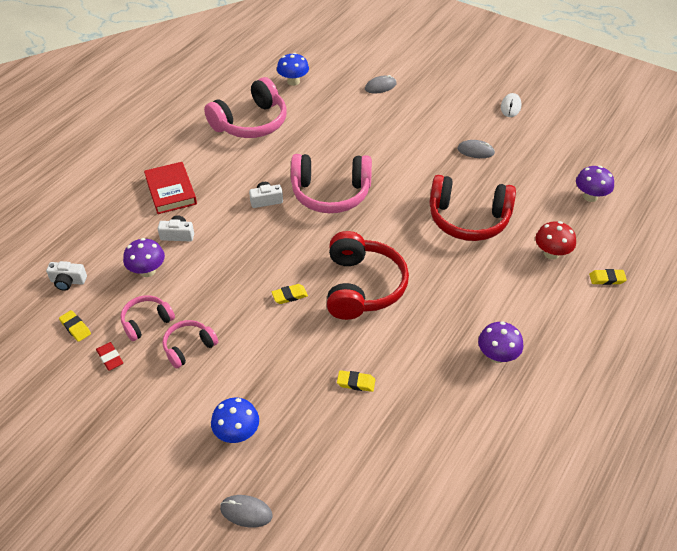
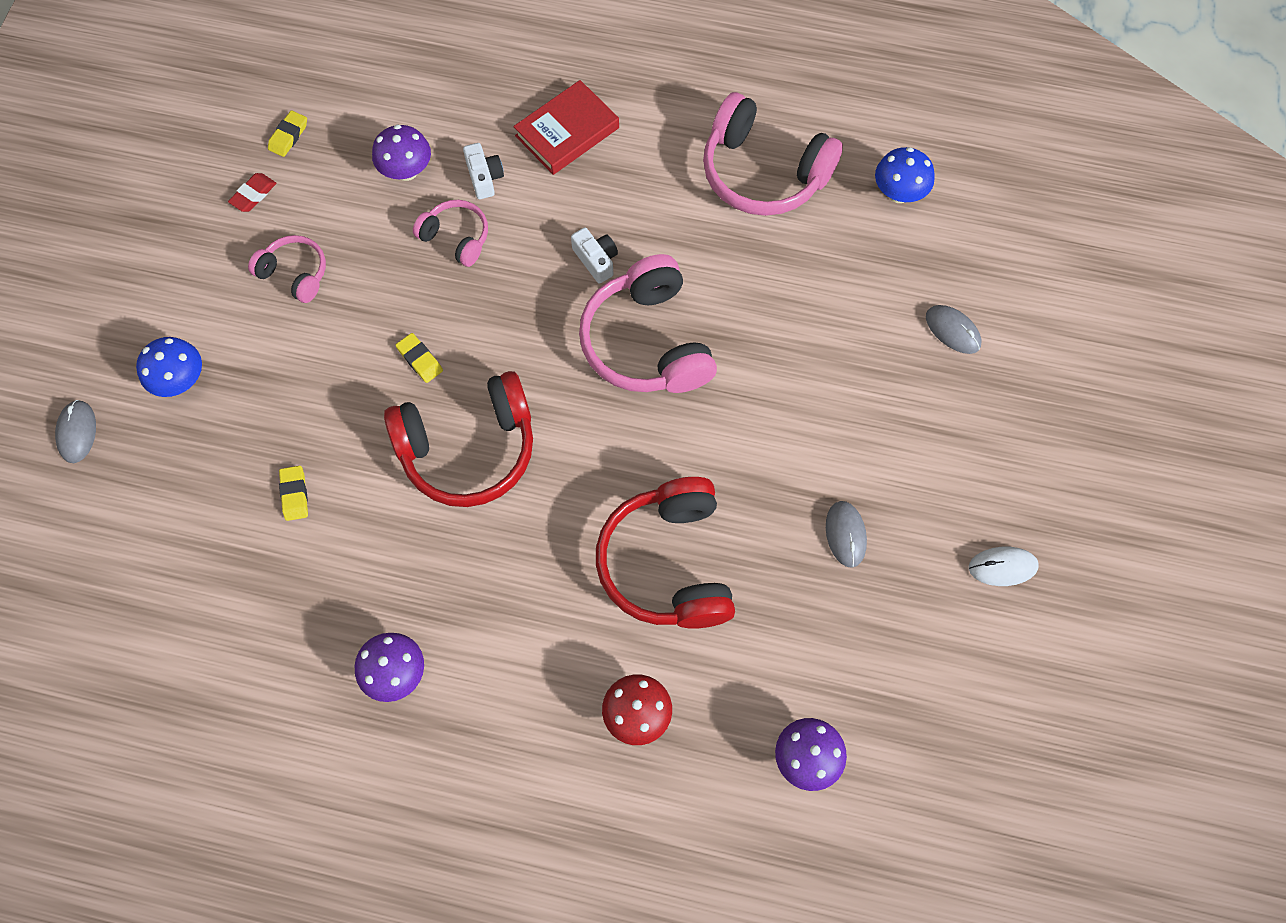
camera: 70 degrees right, 20 degrees up
white camera [46,261,87,291] -> none
pink headphones [121,295,175,341] -> pink headphones moved to [413,200,488,267]
yellow eraser [589,269,627,285] -> none

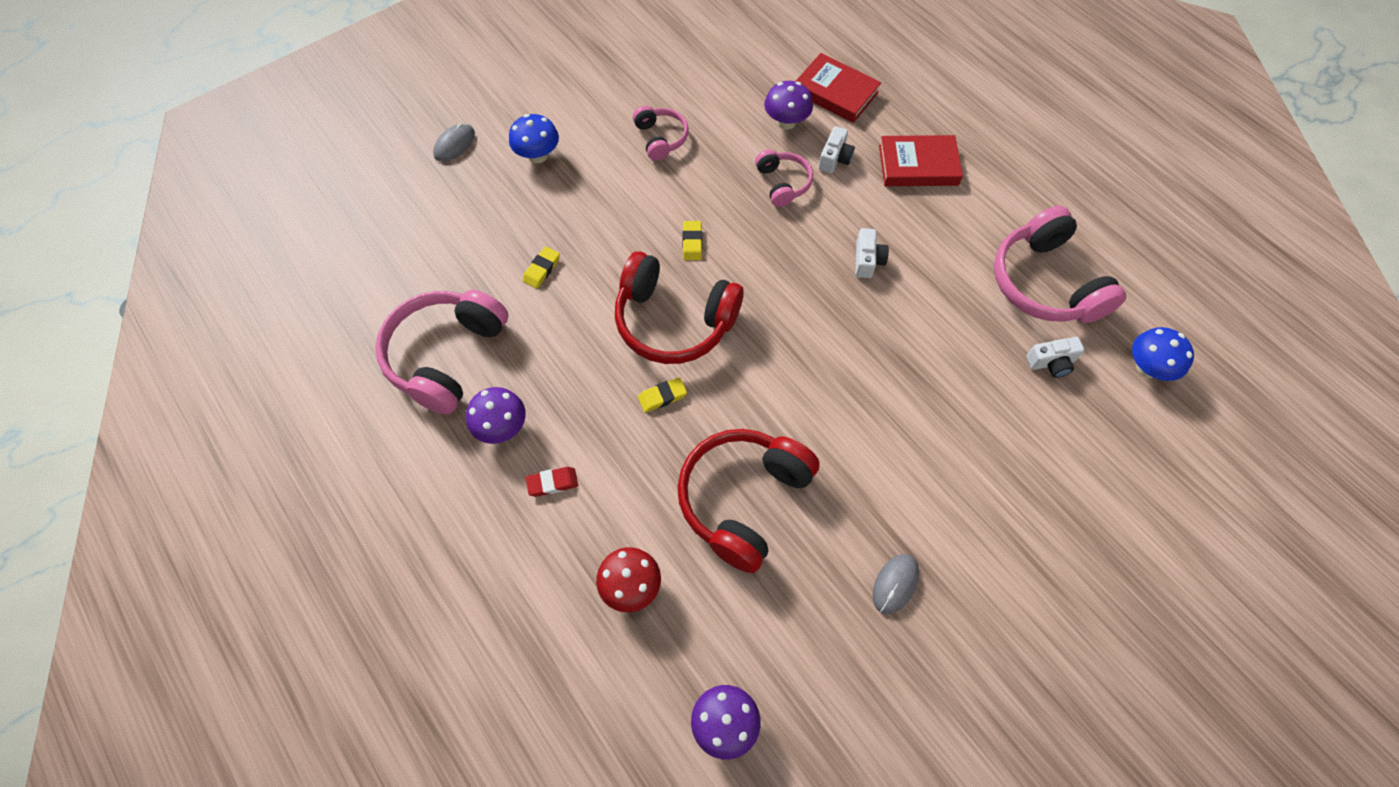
camera: 40 degrees right, 5 degrees down
red eraser [228,173,277,212] -> red eraser moved to [526,467,578,497]
yellow eraser [268,110,307,157] -> yellow eraser moved to [638,377,687,413]
pink headphones [579,254,717,393] -> pink headphones moved to [375,290,508,415]
grey mouse [926,305,982,354] -> none
white mouse [969,547,1039,586] -> none
none -> red book [796,53,881,123]
none -> white camera [1026,337,1084,378]

